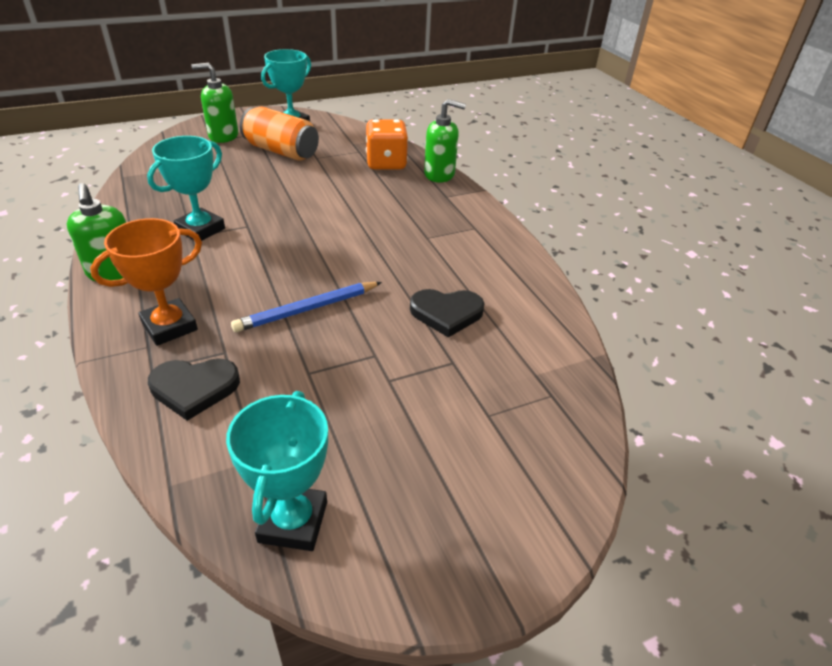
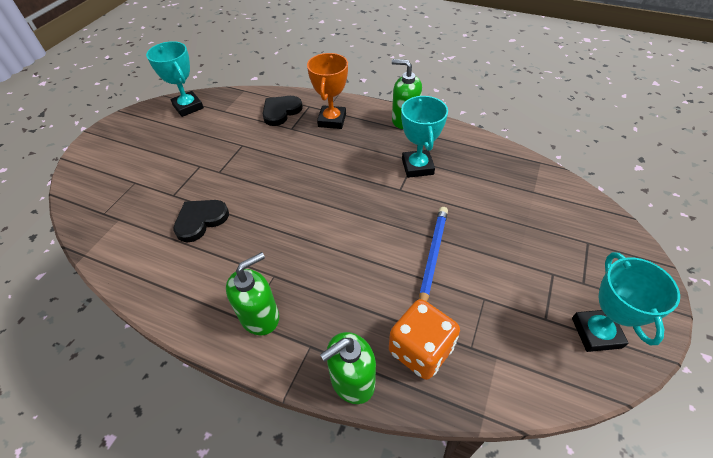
camera: 140 degrees right, 10 degrees up
green soap dispenser [191,63,238,143] -> green soap dispenser moved to [226,252,279,335]
blue pencil [231,282,382,332] -> blue pencil moved to [419,207,448,301]
orange can [240,106,319,161] -> none

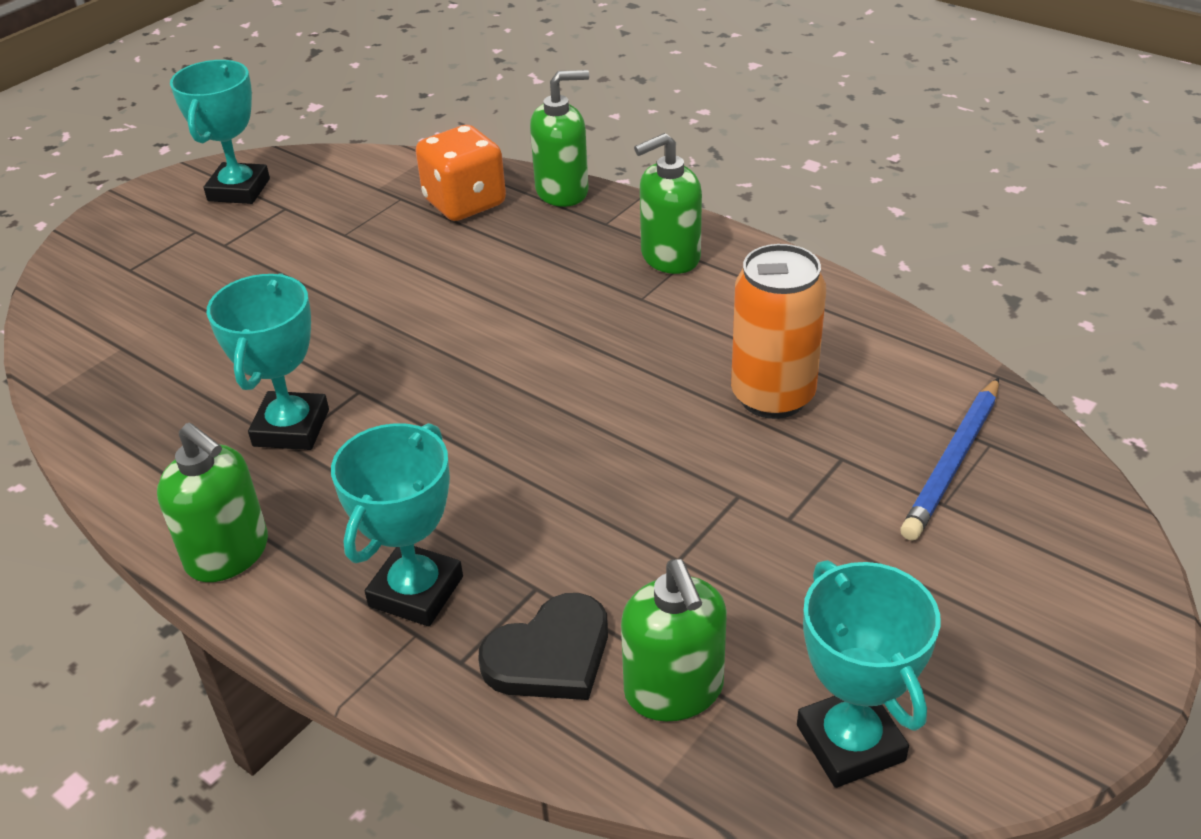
camera: 165 degrees left, 10 degrees down
black heart [173,200,229,243] -> orange can [731,244,826,419]
orange trophy [307,53,348,129] -> turquoise trophy [331,423,463,626]
blue pencil [419,207,448,301] -> blue pencil moved to [900,378,999,541]
none -> green soap dispenser [621,559,727,722]

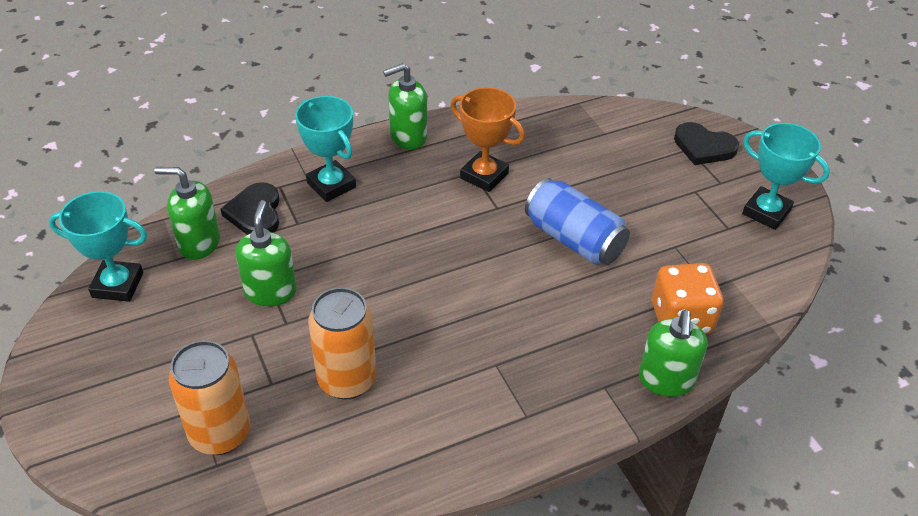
camera: 115 degrees right, 5 degrees up
turquoise trophy [207,273,329,450] -> orange trophy [451,87,525,192]
green soap dispenser [634,133,702,274] -> green soap dispenser moved to [235,200,297,306]
blue pencil [900,378,999,541] -> orange can [169,340,250,455]
none -> blue can [525,178,630,265]
none -> black heart [674,122,739,165]

